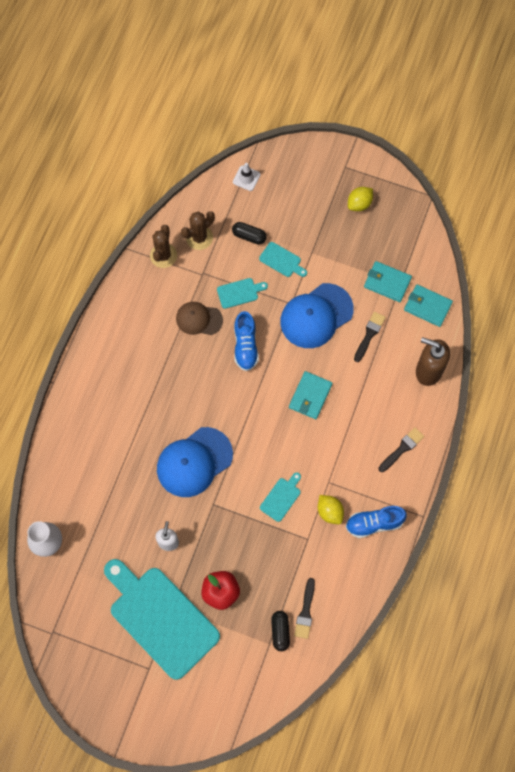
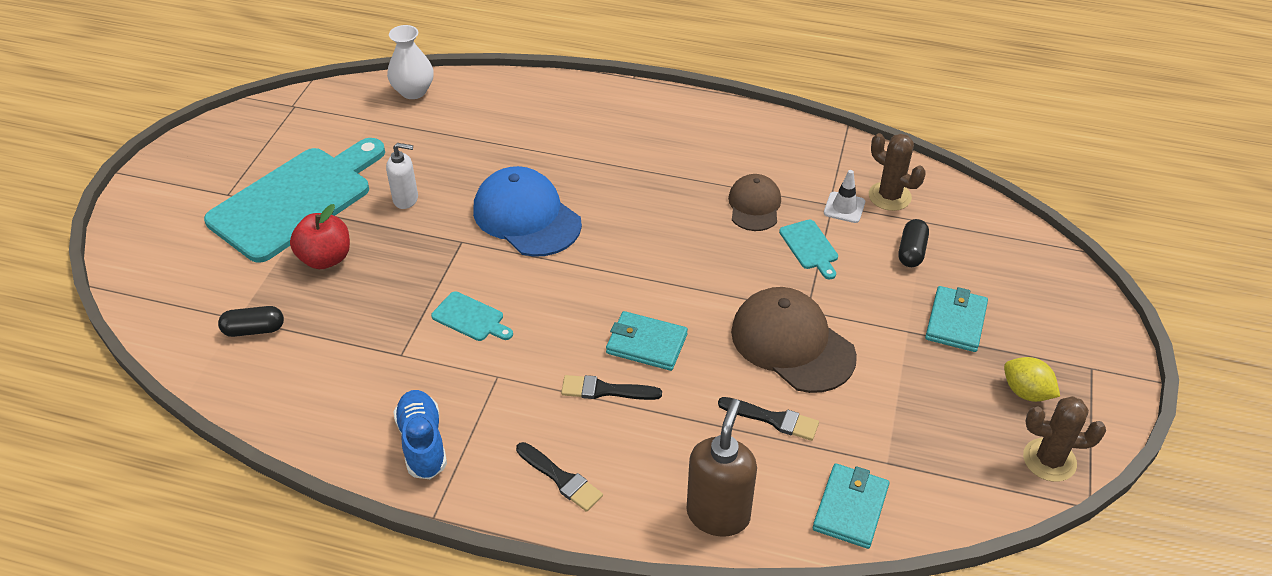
camera: 85 degrees right, 25 degrees down
brown cactus [150,225,177,268] -> brown cactus moved to [1023,396,1106,482]
white traffic cone [233,163,261,191] -> white traffic cone moved to [824,170,865,223]
blue shoe [234,311,259,371] -> none
turquoise cutting board [259,242,307,277] -> none
blue cap [280,283,354,348] -> brown cap [731,287,857,393]
black brush [294,578,315,639] -> black brush moved to [561,375,662,400]
yellow lemon [318,495,344,524] -> none
turquoise wallet [364,261,412,302] -> turquoise wallet moved to [925,286,988,352]

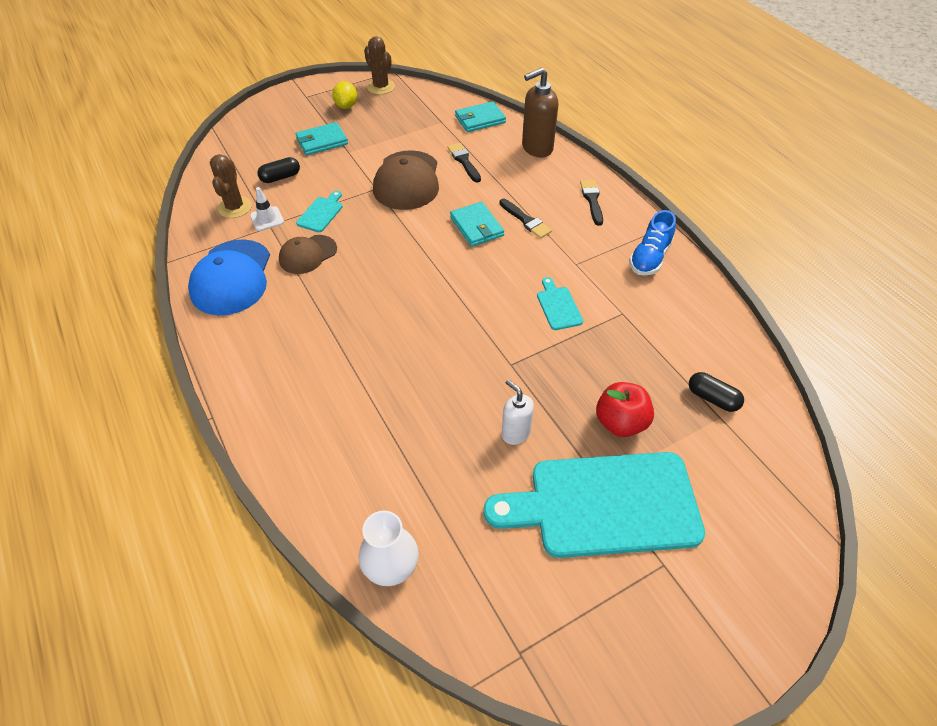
camera: 135 degrees left, 5 degrees up
blue cap [473,166,582,257] -> blue cap moved to [188,239,270,316]

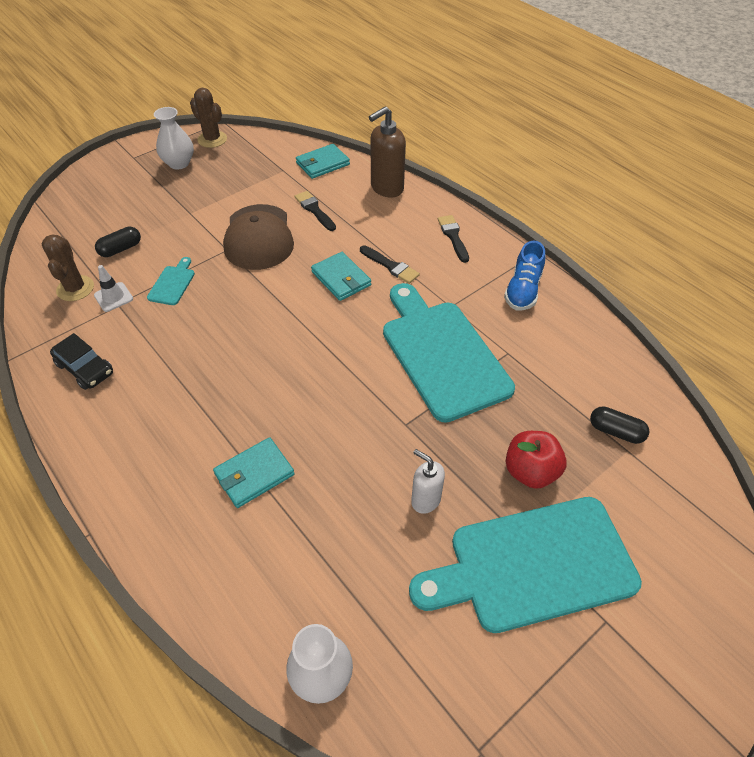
camera: 10 degrees left, 0 degrees up
blue cap [188,239,270,316] -> black car [50,333,113,390]
brown cap [279,235,337,274] -> none
turquoise wallet [296,122,348,155] -> turquoise wallet moved to [213,437,295,508]
yellow lemon [332,81,357,109] -> white vase [154,107,194,170]
turquoise cutting board [537,277,583,330] -> turquoise cutting board [383,283,515,423], size x2.47

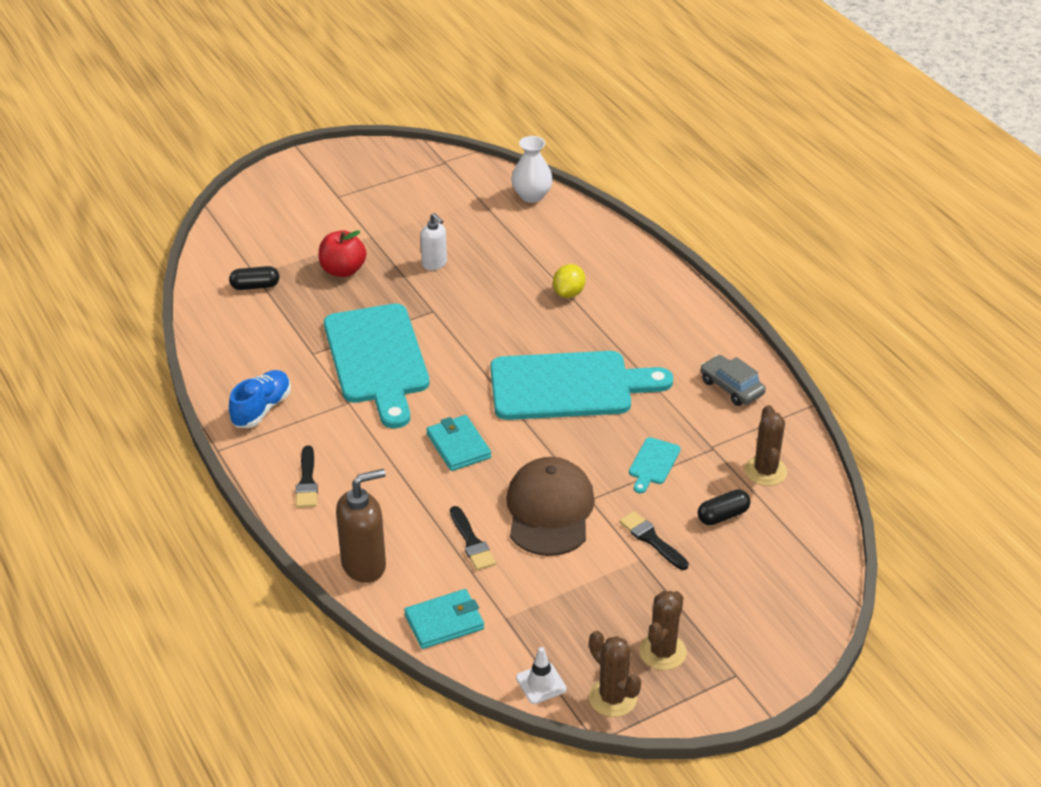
camera: 170 degrees left, 10 degrees down
black car [50,333,113,390] -> grey car [701,355,766,406]
white traffic cone [94,265,133,312] -> white traffic cone moved to [516,647,567,704]
white vase [154,107,194,170] -> brown cactus [639,591,687,670]
turquoise wallet [213,437,295,508] -> yellow lemon [553,264,585,298]
black brush [360,245,420,284] -> black brush moved to [619,511,689,570]
turquoise cutting board [409,497,642,633] -> turquoise cutting board moved to [491,351,673,420]
black capsule [590,406,649,444] -> black capsule turned 45 degrees counterclockwise [229,266,279,290]

